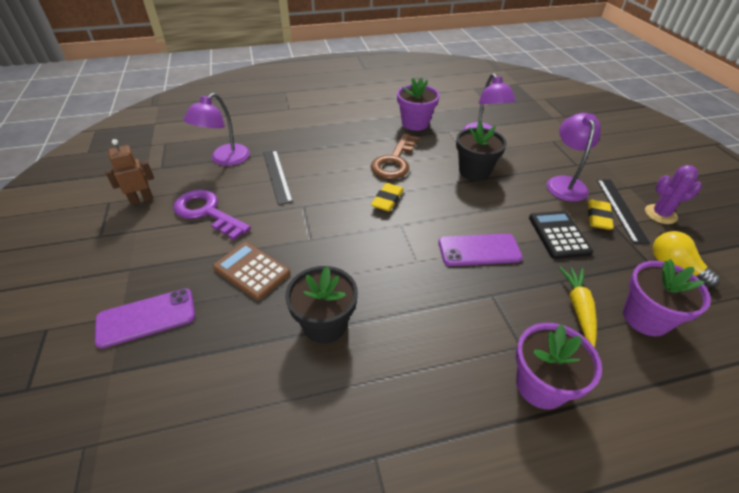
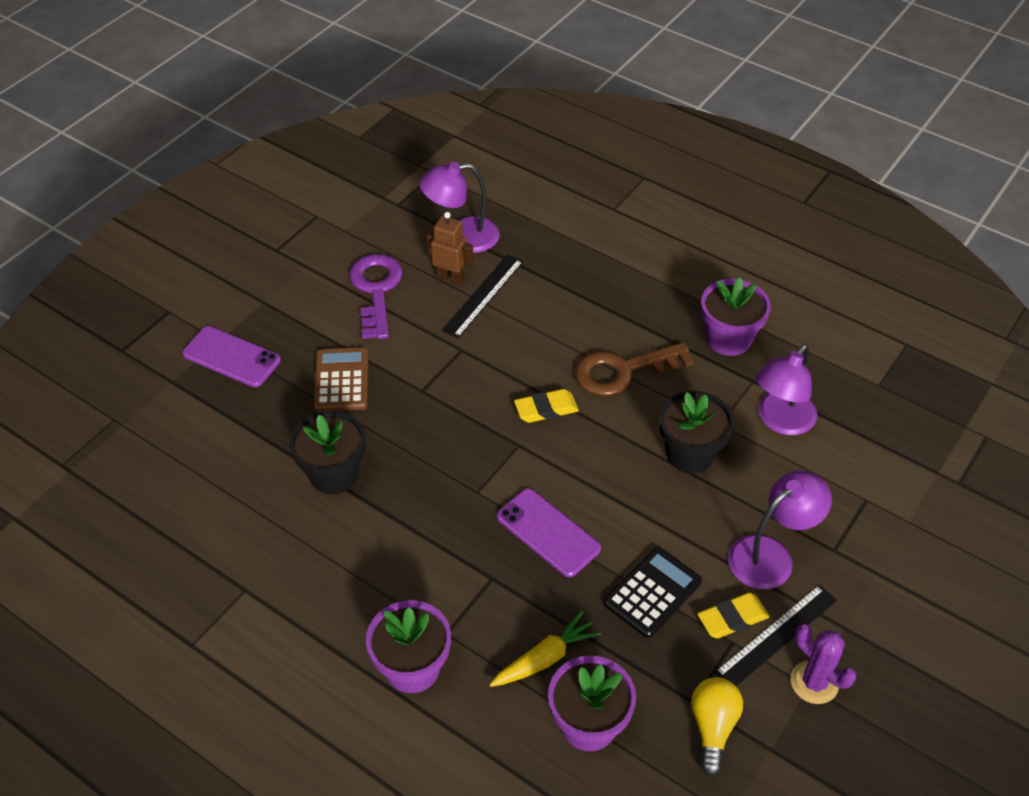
camera: 50 degrees right, 5 degrees up
brown robot [105,139,154,205] -> brown robot moved to [427,212,473,285]

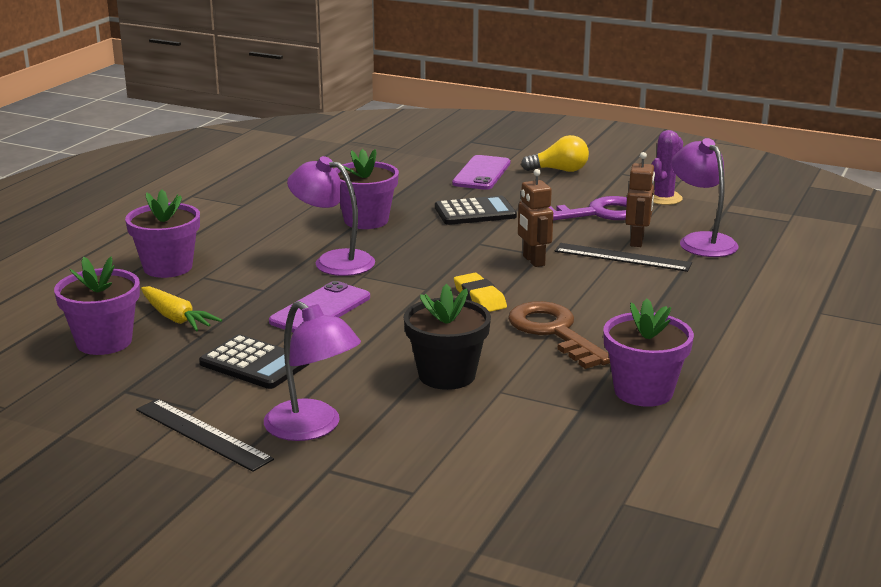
camera: 80 degrees right, 25 degrees down
black flower pot [289,411,365,494] -> purple flower pot [334,149,399,229]
brown calculator [314,347,368,412] -> black calculator [435,196,517,225]
yellow light bulb [691,677,743,776] -> yellow light bulb moved to [521,135,589,172]
yellow eraser [698,593,770,638] -> none
purple lamp [756,344,817,435] -> purple lamp moved to [287,156,375,276]
purple cactus [791,624,856,704] -> purple cactus moved to [651,130,683,205]
none -> brown robot [518,169,553,267]

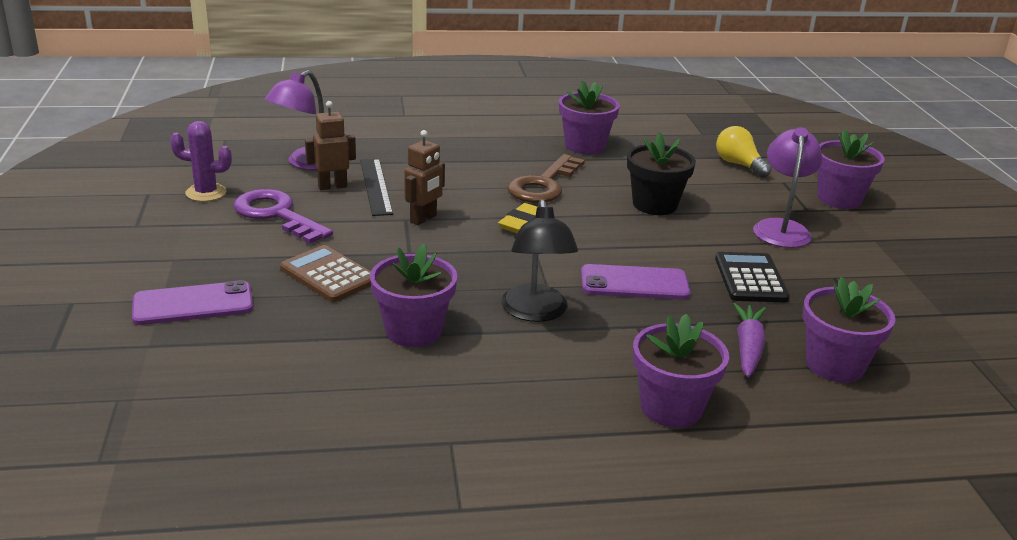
camera: 125 degrees left, 5 degrees up
black ruler [136,399,274,472] -> none
yellow carrot [141,286,222,332] -> purple carrot [733,303,766,378]
purple lamp [287,156,375,276] -> black lamp [501,200,578,322]
black calculator [435,196,517,225] -> brown calculator [280,245,371,302]
yellow light bulb [521,135,589,172] -> yellow light bulb moved to [716,126,772,178]
none -> purple flower pot [818,129,885,209]

